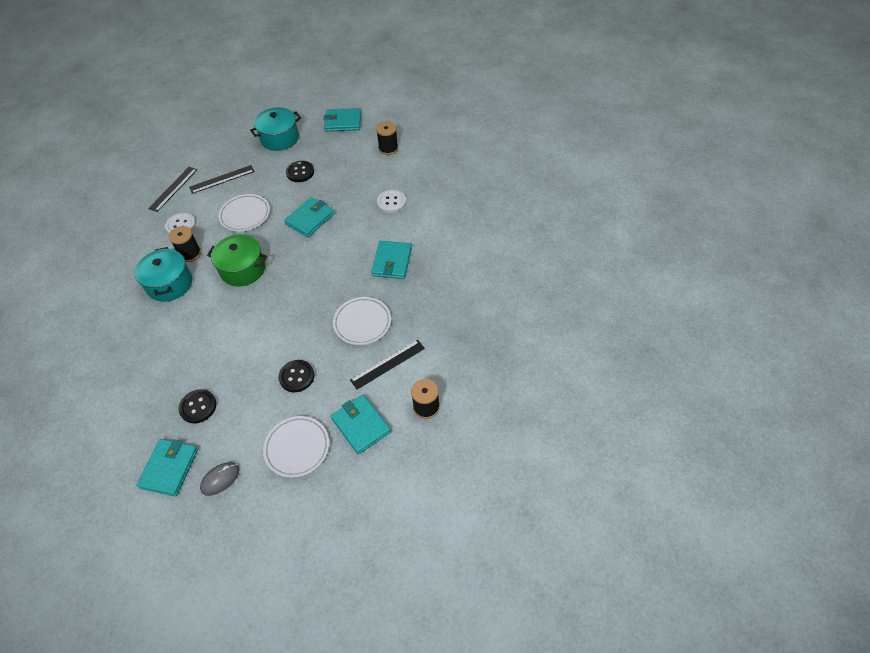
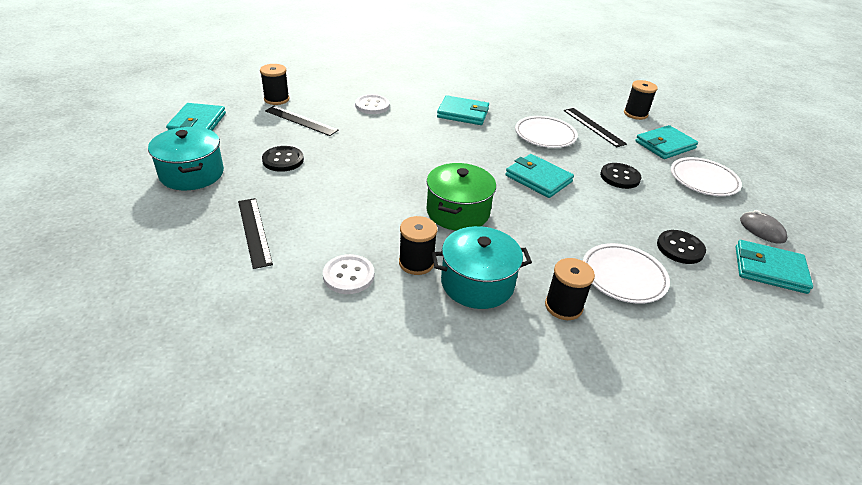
camera: 90 degrees left, 15 degrees down
black ruler [148,167,197,212] -> black ruler moved to [265,106,339,136]
white plate [218,194,270,232] -> white plate moved to [583,243,670,304]
turquoise wallet [284,197,334,237] -> turquoise wallet moved to [505,154,574,198]
none -> black spool [545,258,595,320]

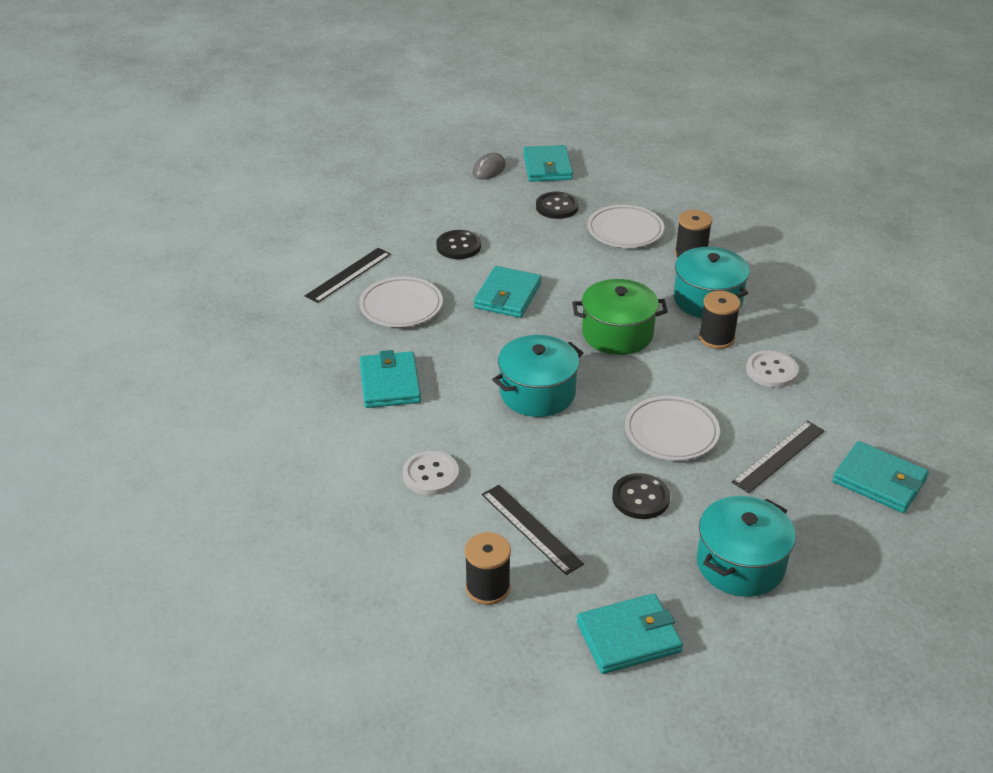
camera: 110 degrees left, 0 degrees up
black ruler [265,106,339,136] -> black ruler turned 45 degrees counterclockwise [482,485,584,575]
black spool [624,80,658,120] -> none
turquoise wallet [635,125,698,159] -> turquoise wallet moved to [832,441,929,513]
white plate [671,157,742,196] -> white plate moved to [625,396,720,460]
none -> turquoise pot [492,335,583,417]

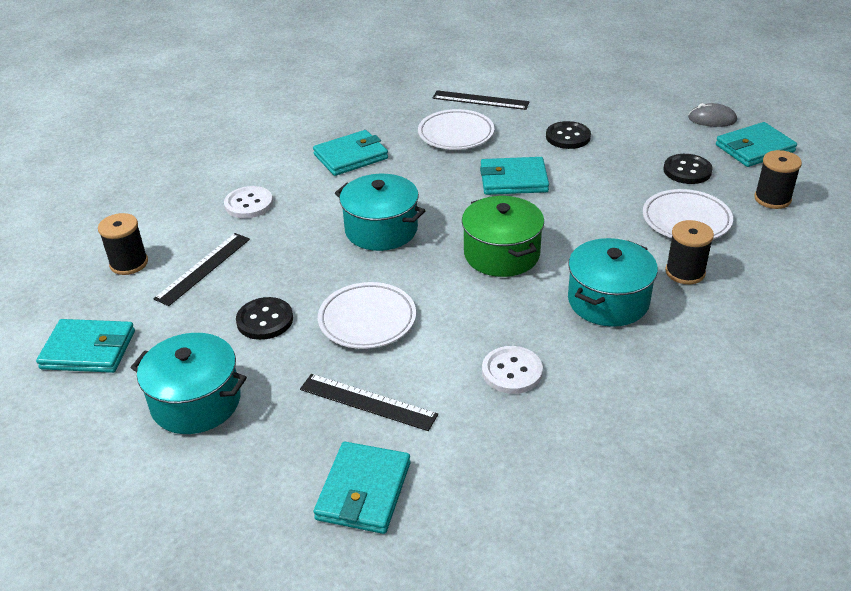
camera: 70 degrees right, 0 degrees up
turquoise wallet [577,593,683,674] -> turquoise wallet turned 45 degrees counterclockwise [36,319,135,373]
black spool [699,291,741,349] -> black spool moved to [754,150,802,209]

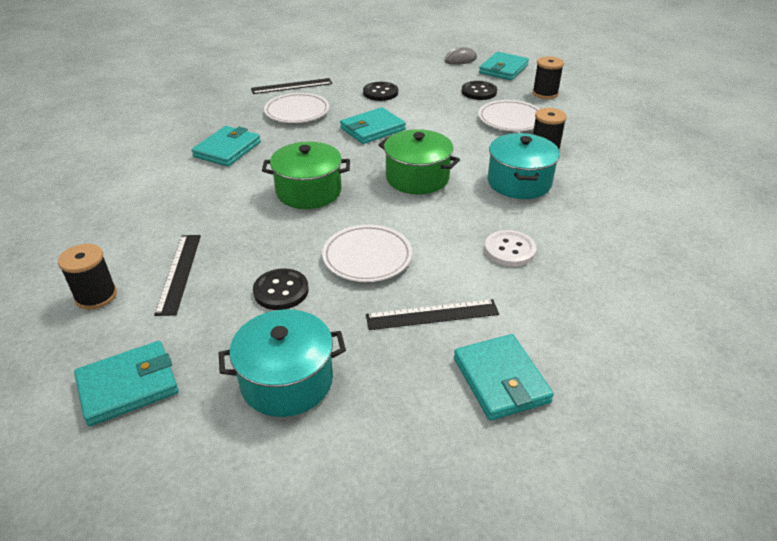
camera: 35 degrees left, 0 degrees up
white button [224,186,273,218] -> none
turquoise pot [335,174,426,251] -> green pot [262,141,350,209]

